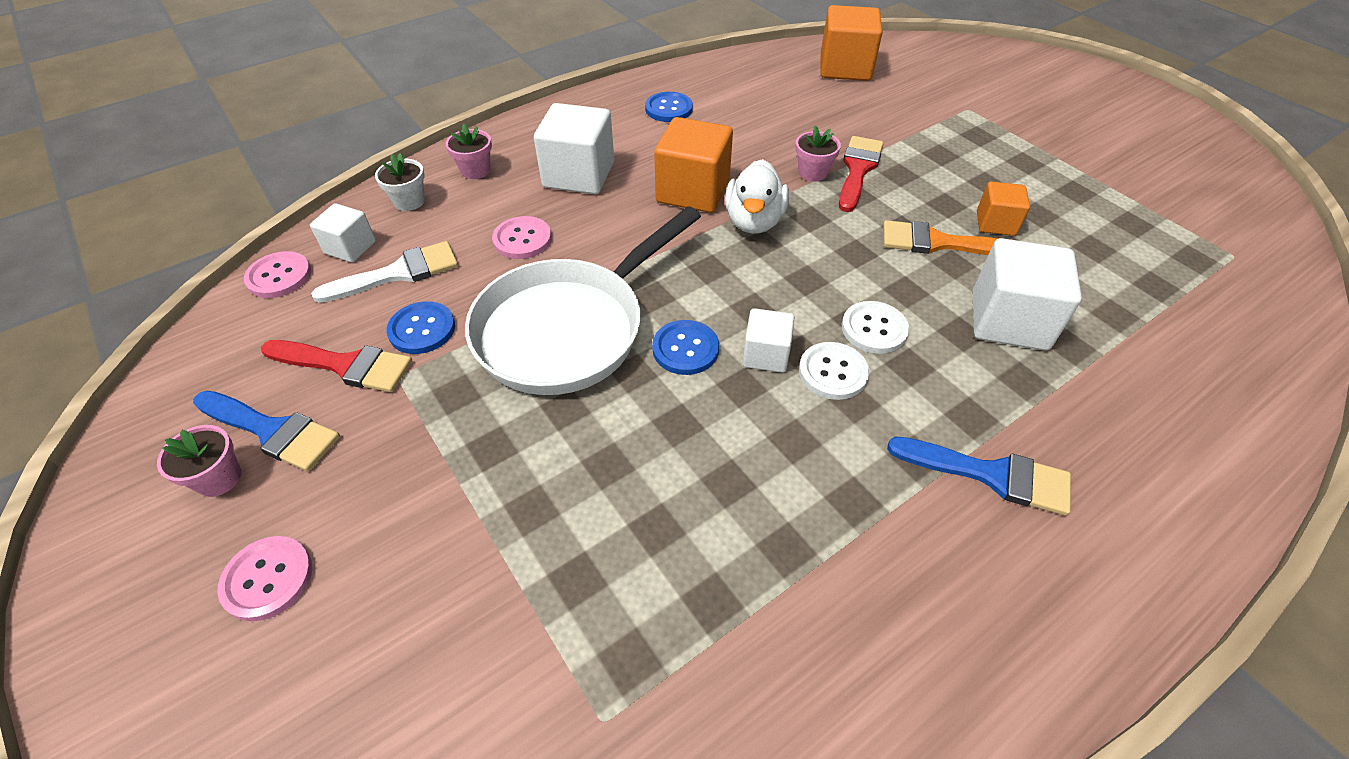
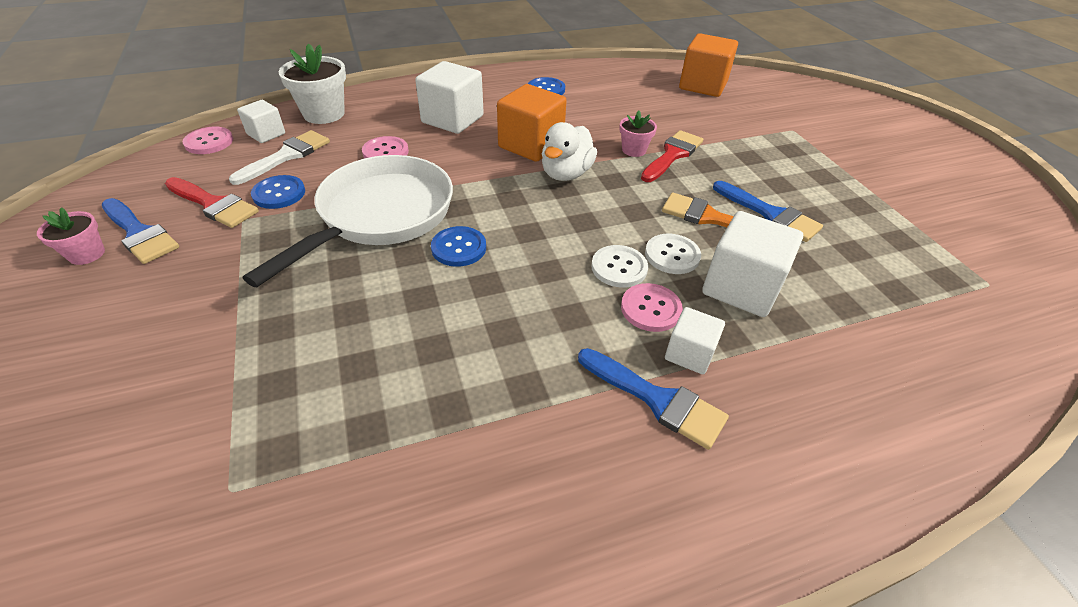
camera: 15 degrees right, 5 degrees down
pink button [218,536,312,621] -> pink button moved to [621,283,683,332]
white brush [311,241,458,303] -> white brush turned 45 degrees counterclockwise [229,130,330,185]
white flower pot [375,153,425,211] -> white flower pot [279,44,346,124], size x1.76
pink flower pot [446,124,492,179] -> none
white pan [465,206,701,395] -> white pan turned 150 degrees clockwise [243,155,453,287]
white cube [743,308,794,373] -> white cube moved to [665,307,725,374]
white button [799,342,869,400] -> white button moved to [645,234,701,274]
orange cube [977,181,1030,236] -> blue brush [713,181,823,242]

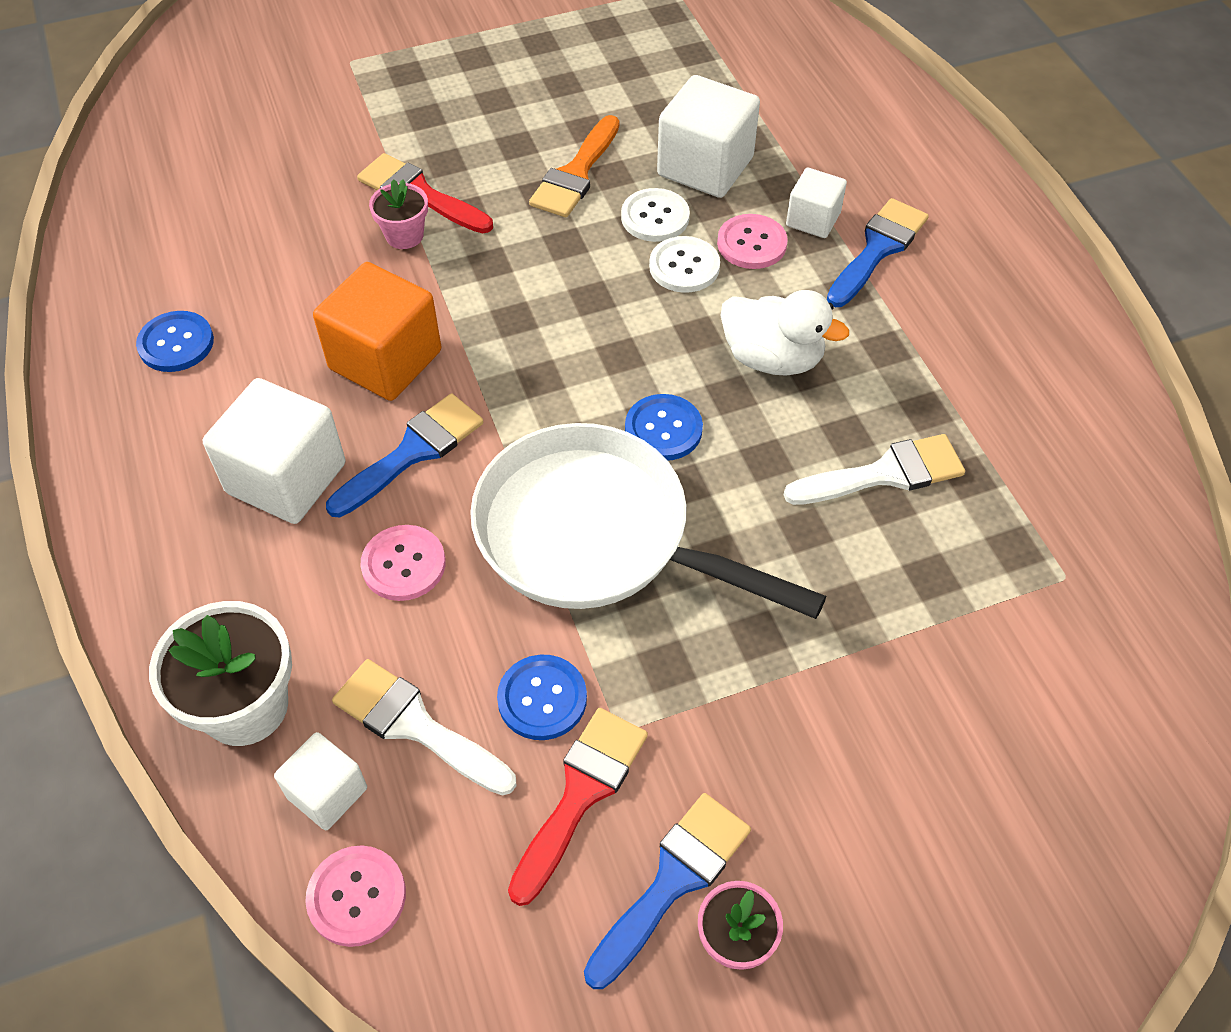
camera: 90 degrees left, 10 degrees up
white duck [542,122,597,181] -> white duck moved to [720,290,849,376]
orange cube [679,33,738,97] -> none
blue brush [713,181,823,242] -> blue brush moved to [326,394,483,517]
none -> white brush [784,434,965,505]

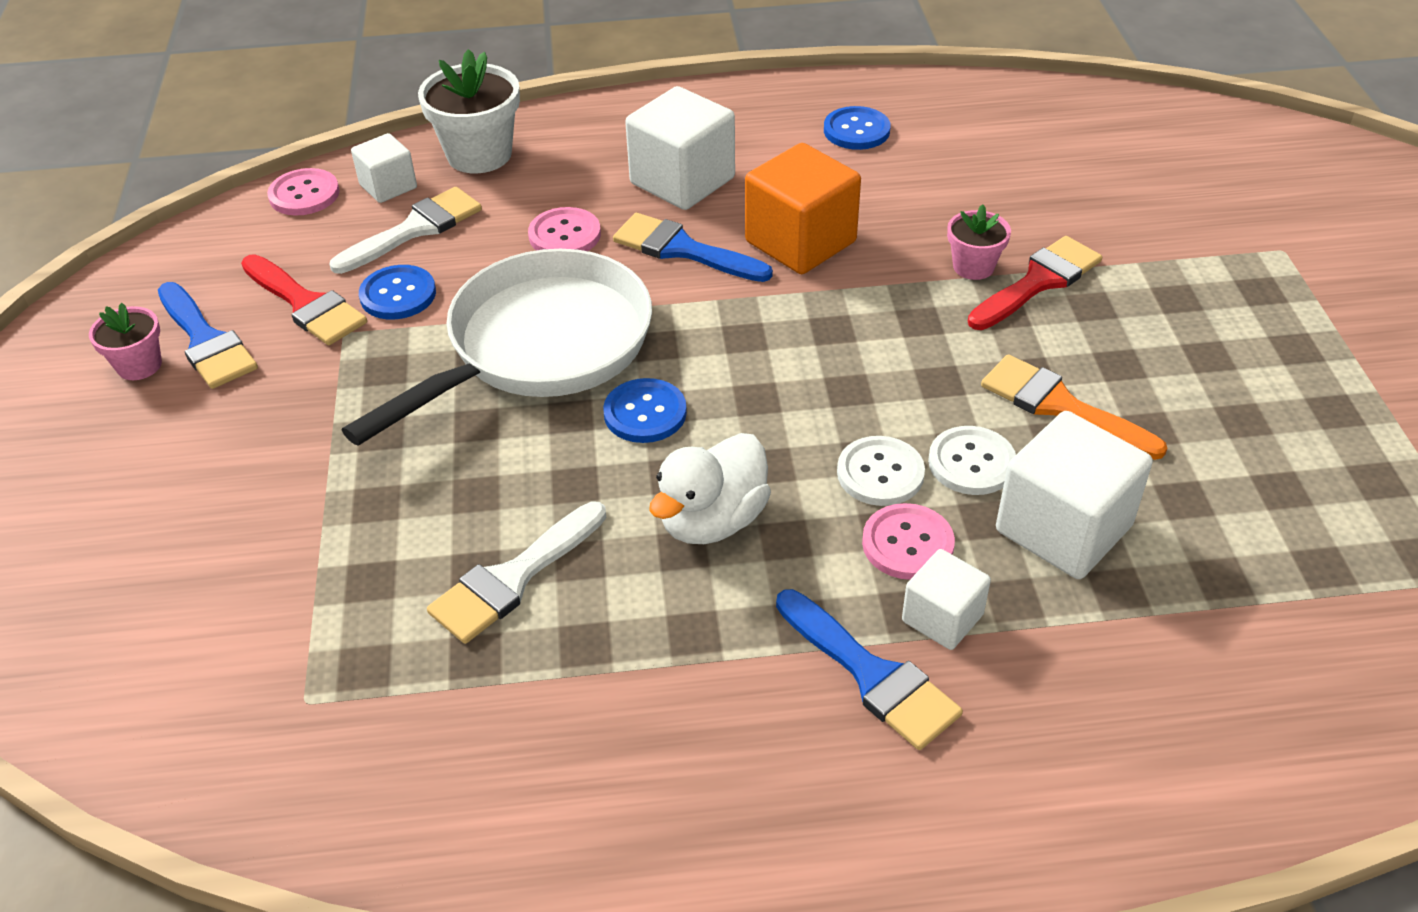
camera: 105 degrees right, 10 degrees down
blue brush [326,394,483,517] -> blue brush turned 150 degrees clockwise [613,213,773,282]
white brush [784,434,965,505] -> white brush turned 45 degrees clockwise [427,501,606,644]

